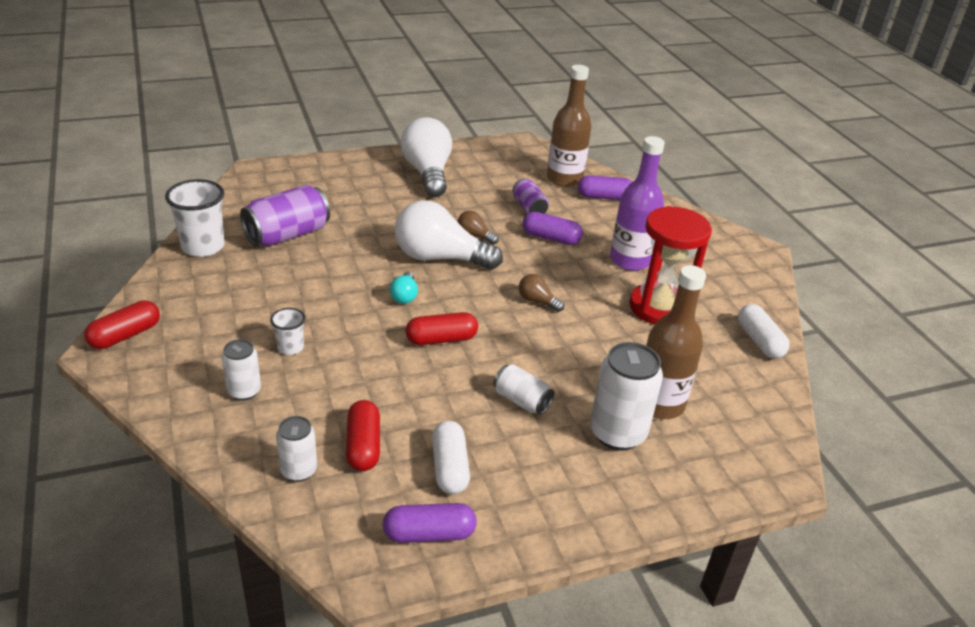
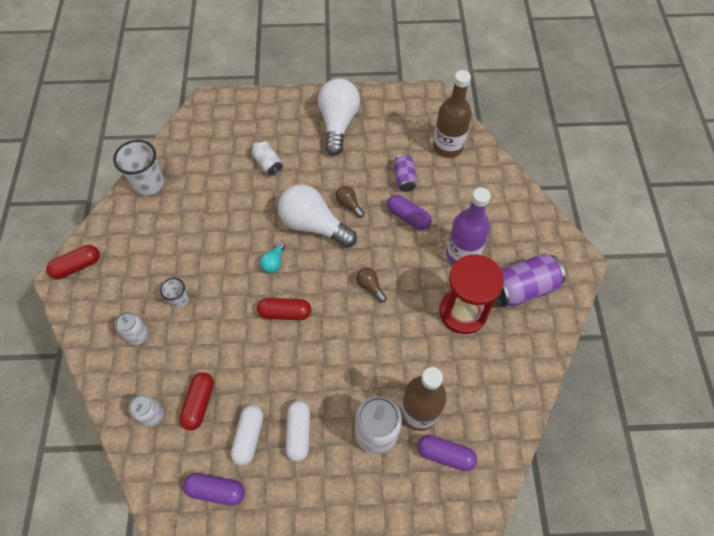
camera: 20 degrees right, 25 degrees up
purple can [240,184,330,246] -> purple can moved to [496,253,566,307]
white can [494,364,554,415] -> white can moved to [251,141,283,176]
purple capsule [578,175,632,200] -> purple capsule moved to [417,435,477,471]
white capsule [738,304,790,358] -> white capsule moved to [286,400,310,461]

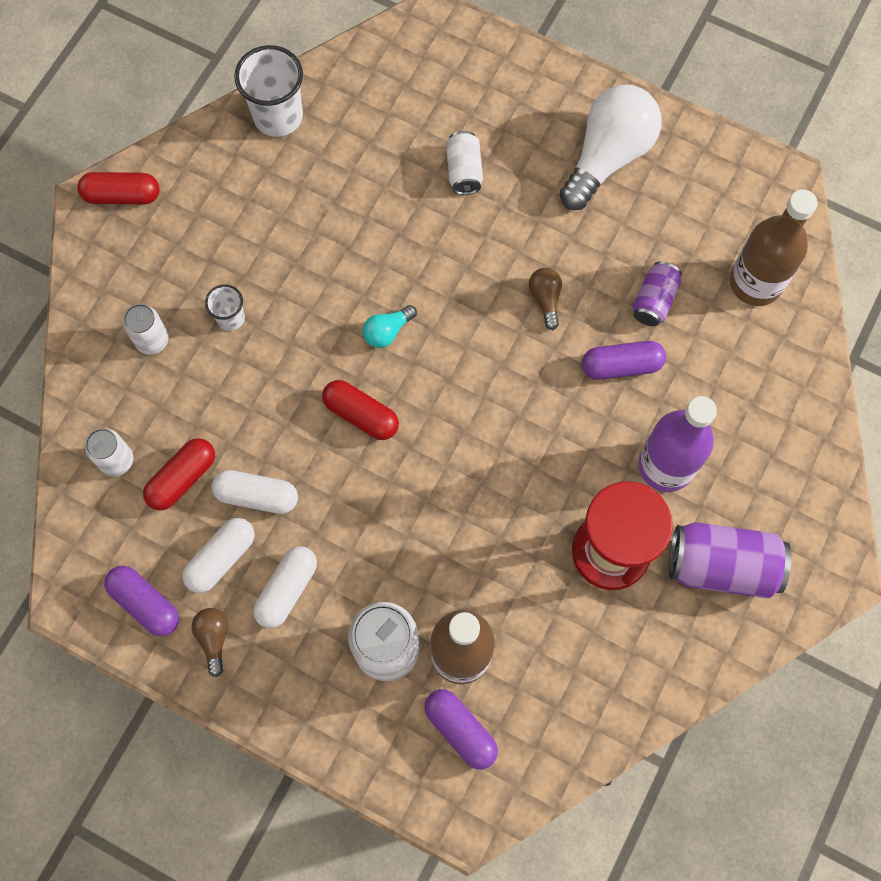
camera: 30 degrees right, 10 degrees up
white light bulb [278,184,357,248] -> none
brown light bulb [356,268,387,303] -> brown light bulb moved to [191,608,228,677]
purple capsule [387,195,432,230] -> purple capsule turned 75 degrees counterclockwise [582,341,666,380]
none -> white capsule [212,470,298,514]

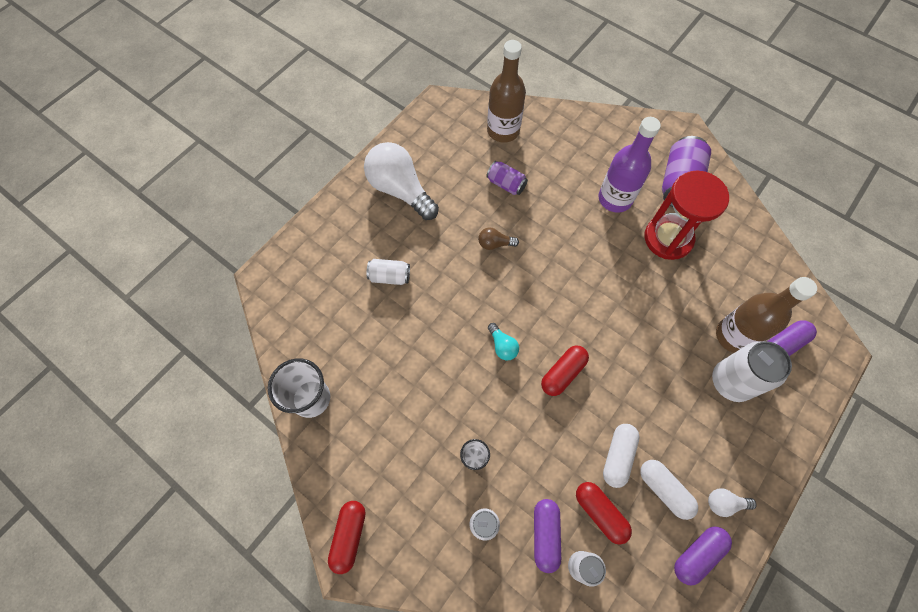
camera: 80 degrees left, 5 degrees down
brown light bulb [191,608,228,677] -> white light bulb [708,488,756,517]
white capsule [253,546,317,628] -> none
purple capsule [582,341,666,380] -> purple capsule moved to [534,499,561,573]

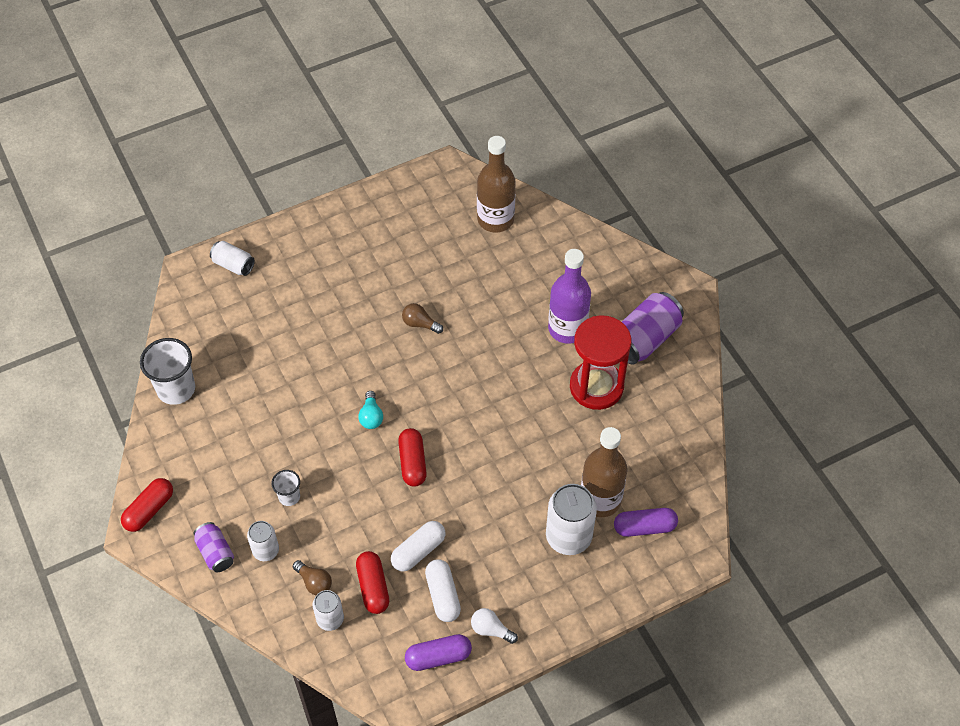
camera: 25 degrees right, 10 degrees down
white light bulb [364,142,439,220] -> none
white can [366,259,410,285] -> white can moved to [210,241,255,276]
purple can [486,161,528,195] -> purple can moved to [194,522,234,572]
purple capsule [534,499,561,573] -> brown light bulb [293,560,332,595]
red capsule [541,346,589,396] -> red capsule turned 75 degrees counterclockwise [398,428,427,487]

